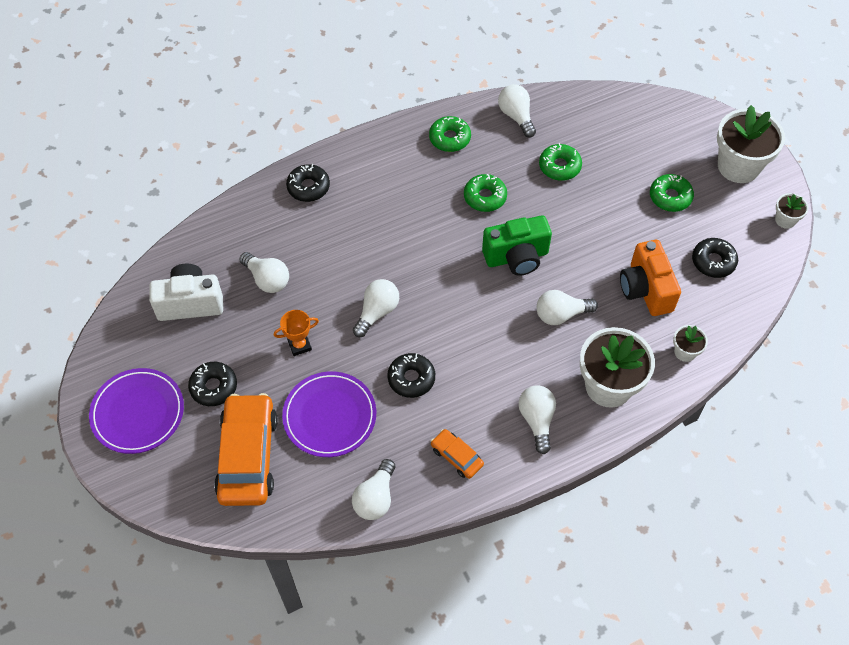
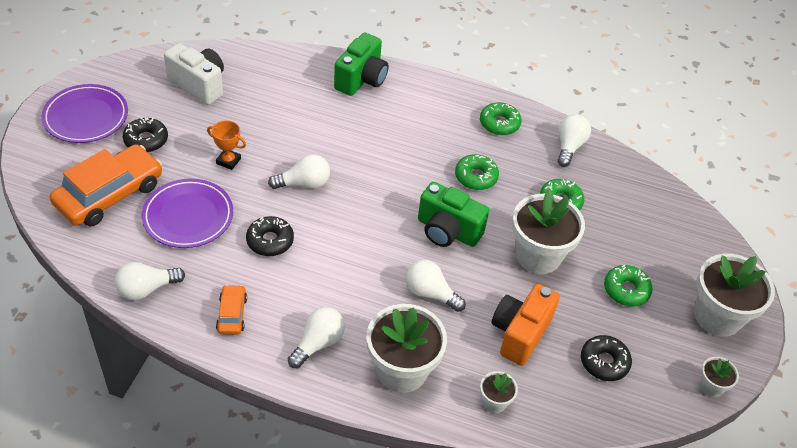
camera: 40 degrees right, 10 degrees down
white light bulb [239,252,289,293] -> none
black donut [286,164,330,202] -> green camera [334,32,389,96]
none -> white flower pot [512,189,585,274]

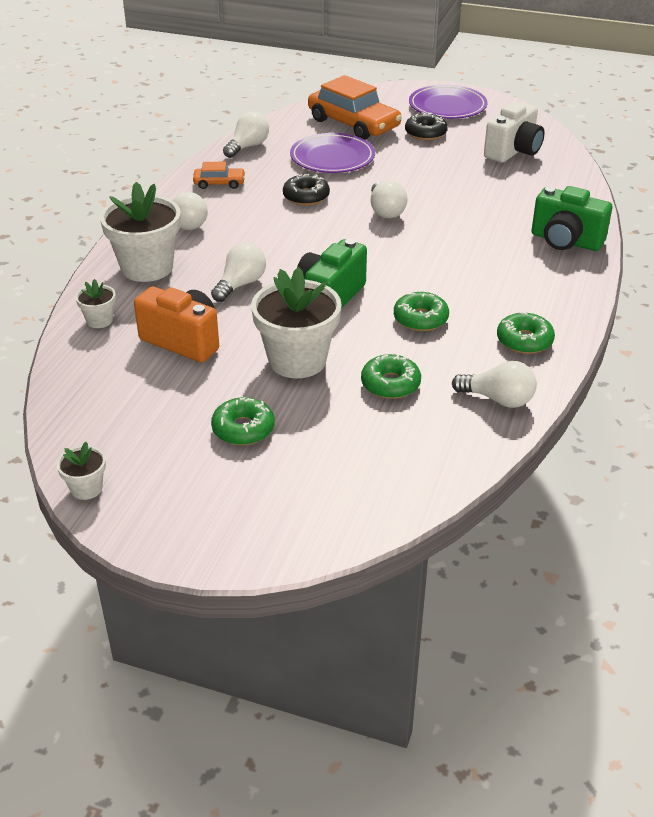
camera: 95 degrees right, 10 degrees down
white light bulb [115,262,185,300] -> white light bulb turned 60 degrees clockwise [223,111,269,158]
orange trophy [207,120,246,170] -> none
black donut [581,335,632,381] -> none
white flower pot [694,254,775,337] -> none

